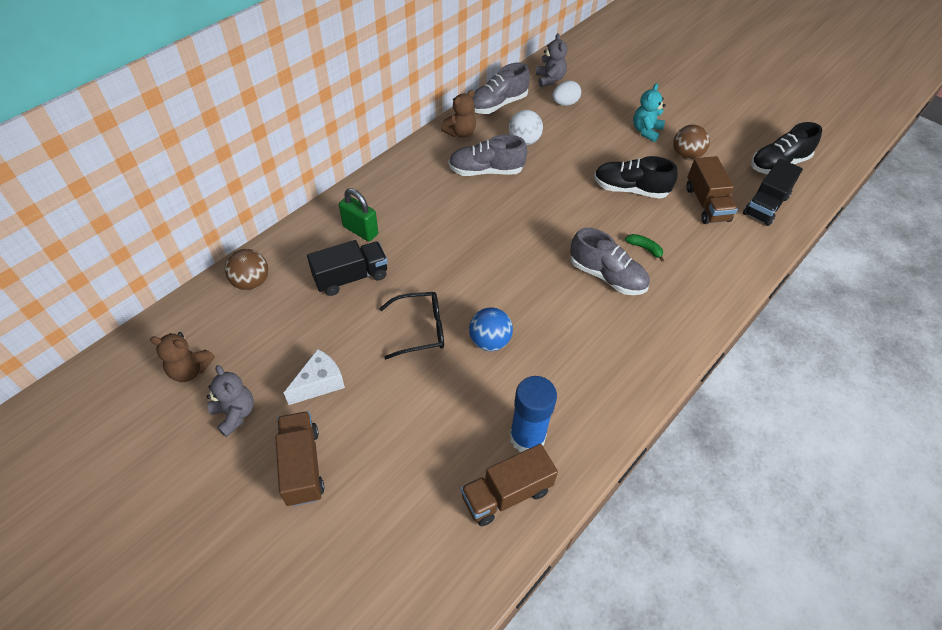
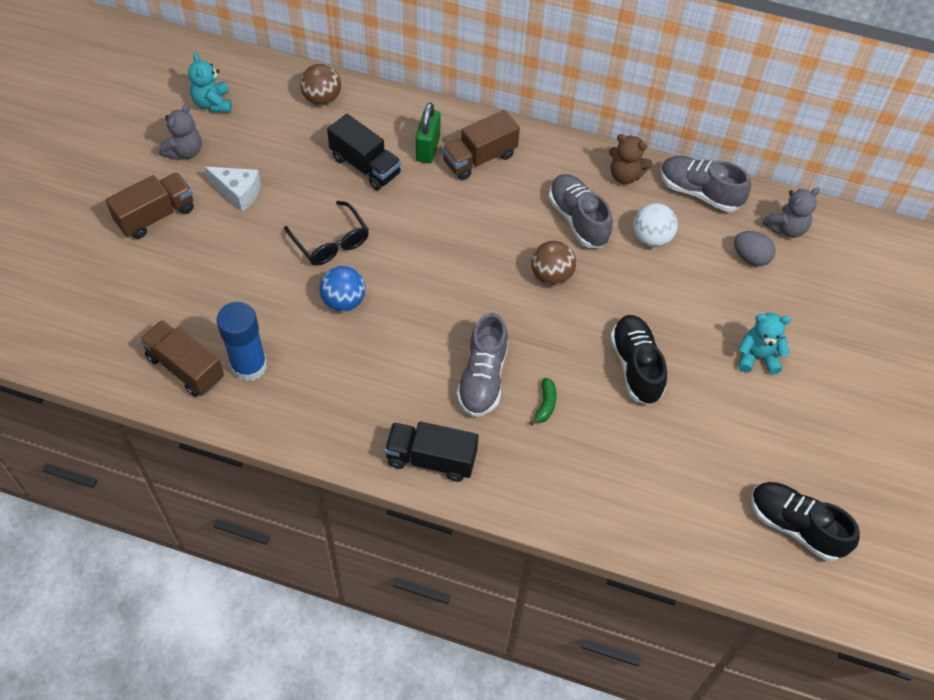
camera: 65 degrees right, 5 degrees up
brown teddy bear [150,332,215,382] -> turquoise teddy bear [188,53,232,112]
white egg [553,81,581,106] -> grey egg [734,231,776,266]
brown ball [673,125,710,160] -> brown ball moved to [531,241,576,286]
brown truck [686,156,738,224] -> brown truck moved to [442,110,520,180]
black truck [743,159,803,226] -> black truck moved to [384,421,478,482]

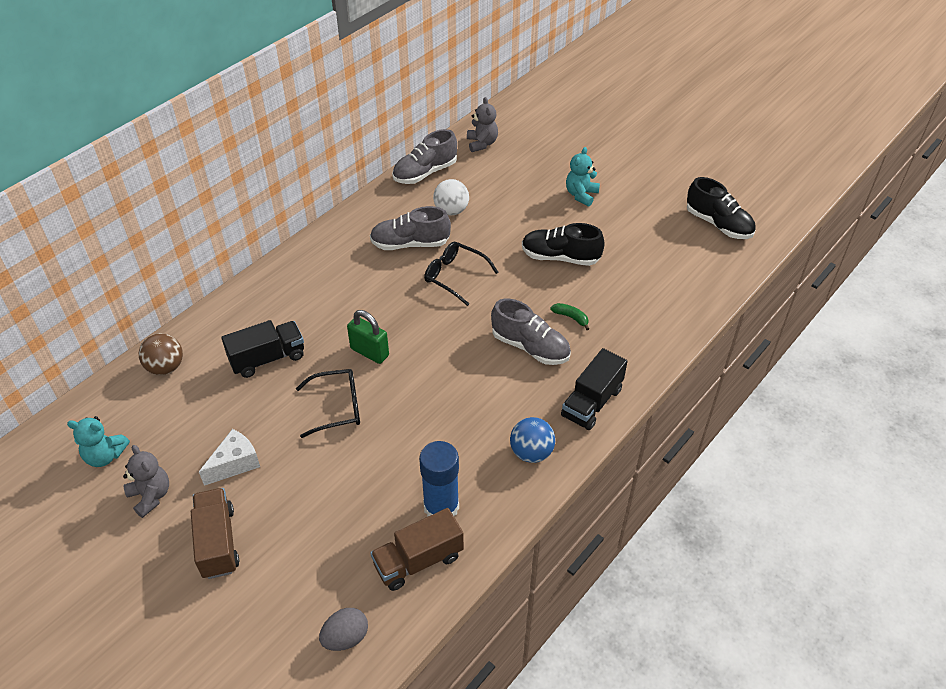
camera: 65 degrees left, 10 degrees down
blue ball [319,266,365,312] -> blue ball moved to [510,417,555,463]
green padlock [416,103,441,163] -> green padlock moved to [347,310,389,364]
brown truck [442,110,520,180] -> none
brown ball [531,241,576,286] -> black glasses [424,242,499,306]
brown teddy bear [609,134,653,184] -> none
grey egg [734,231,776,266] -> grey egg moved to [319,608,368,651]
black shoe [751,482,860,561] -> black shoe turned 105 degrees counterclockwise [686,177,756,239]

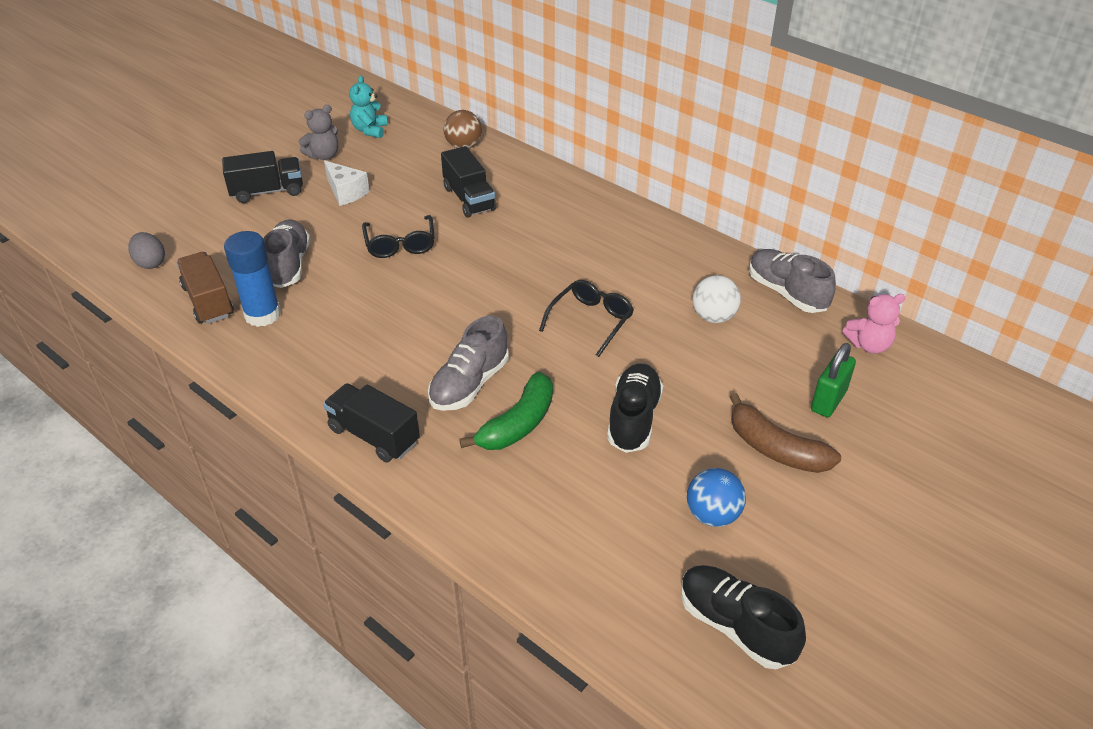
camera: 90 degrees right, 5 degrees down
brown truck [191,488,239,579] -> black truck [222,151,303,203]
green padlock [347,310,389,364] -> green padlock moved to [811,343,856,417]
grey shoe [370,206,451,250] -> grey shoe moved to [263,219,310,288]
grey teddy bear [467,97,498,152] -> pink teddy bear [842,294,906,354]
blue ball [510,417,555,463] -> blue ball moved to [687,468,746,527]
green banana [550,303,589,330] -> green banana [459,372,553,450], size x2.04
turquoise teddy bear [566,147,600,206] -> brown banana [730,393,841,473]
black shoe [686,177,756,239] -> black shoe turned 90 degrees clockwise [681,565,806,669]

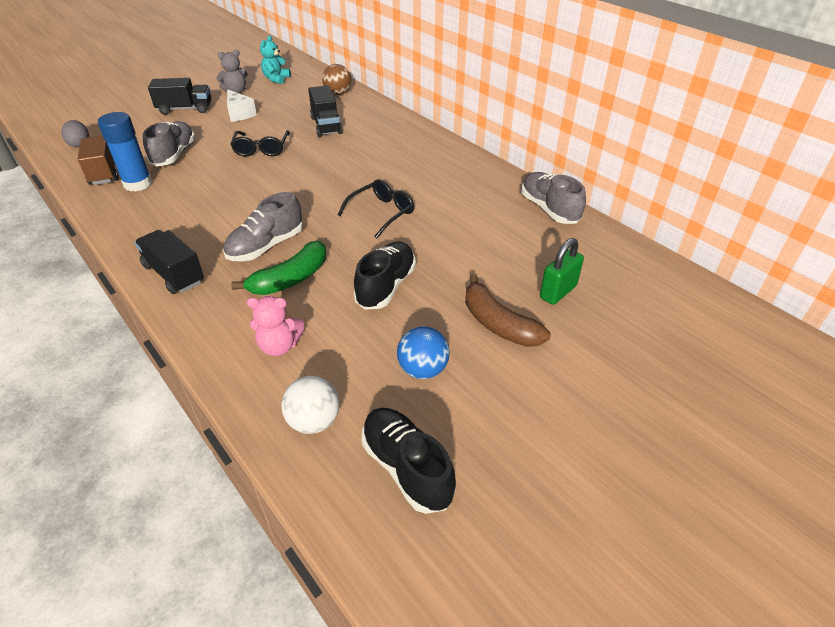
camera: 10 degrees right, 0 degrees up
white ball [692,275,741,323] -> white ball moved to [281,376,339,434]
pink teddy bear [842,294,906,354] -> pink teddy bear moved to [247,296,304,356]

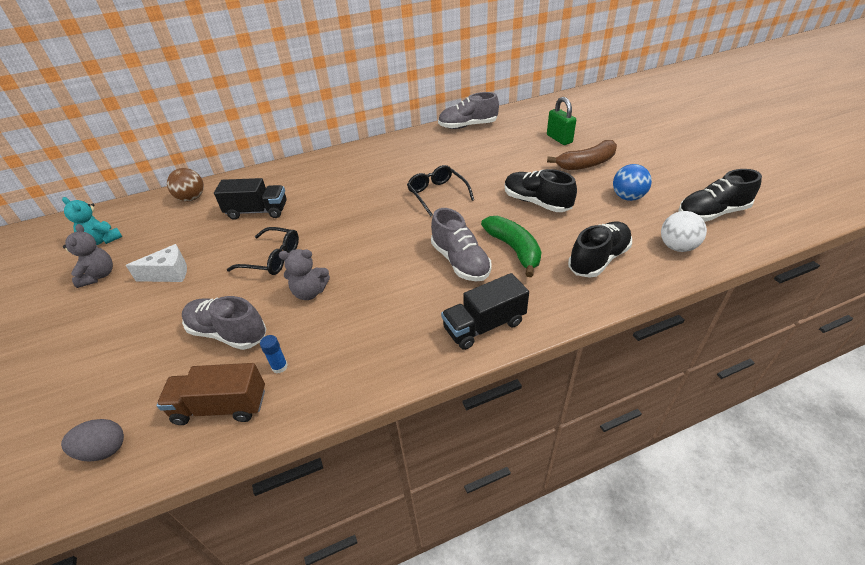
camera: 70 degrees left, 0 degrees up
blue glue stick [98,112,152,192] -> blue glue stick [260,335,288,373], size x0.44
black truck [148,78,211,115] -> none
pink teddy bear [247,296,304,356] -> black shoe [568,222,632,278]
none -> grey teddy bear [279,249,330,300]

